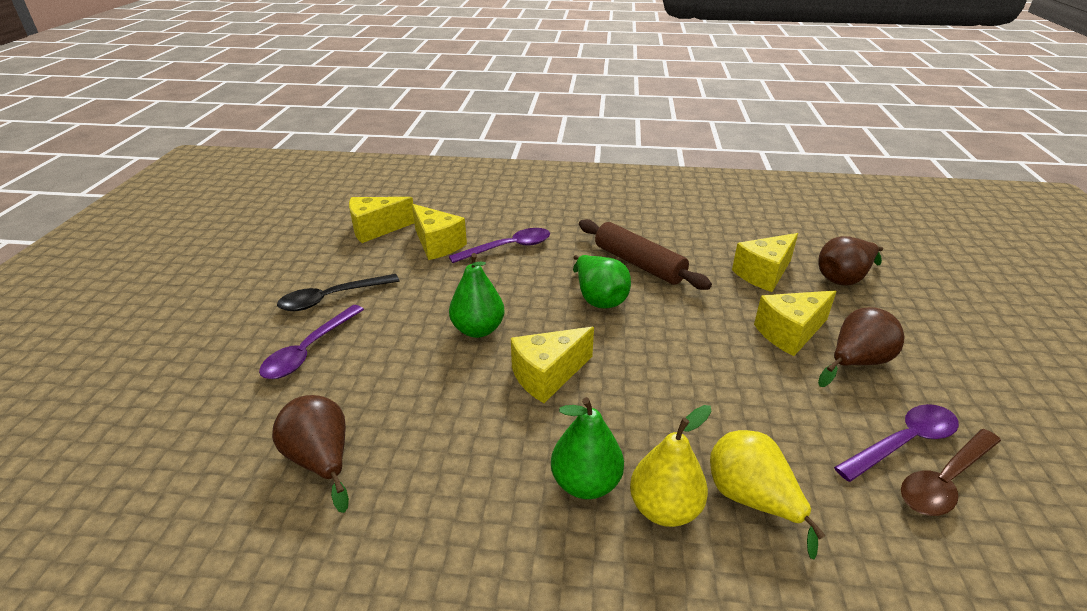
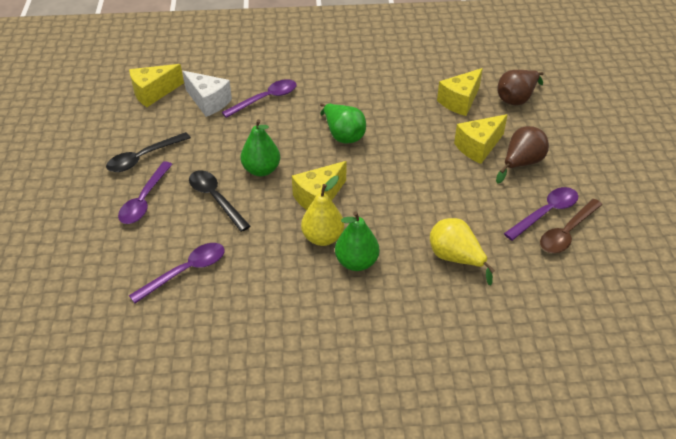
camera: 10 degrees left, 10 degrees up
brown pear [272,395,349,513] -> purple spoon [129,243,225,303]
yellow cheese [412,204,467,260] -> white cheese [183,71,232,117]
brown rolling pin [579,219,712,290] -> none
yellow pear [630,405,711,527] -> yellow pear moved to [301,176,344,246]
none -> black spoon [189,170,250,232]

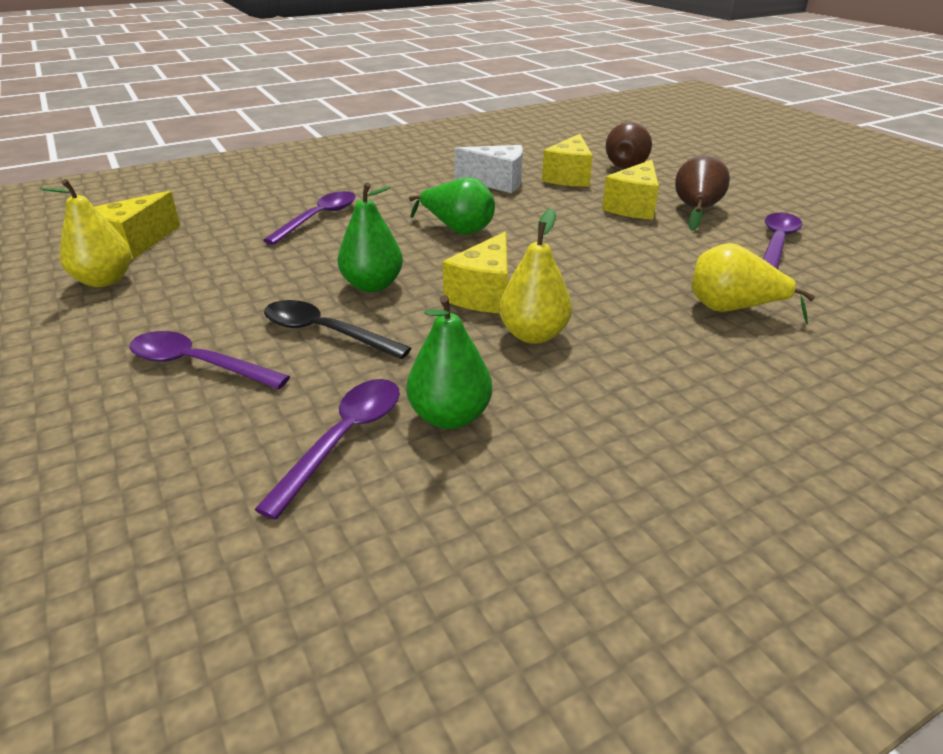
camera: 25 degrees left, 10 degrees down
black spoon [106,132,191,172] -> none
purple spoon [118,161,173,224] -> purple spoon turned 120 degrees clockwise [129,331,290,389]
white cheese [183,71,232,117] -> white cheese moved to [455,145,523,193]
green pear [335,211,379,271] -> green pear moved to [407,295,492,429]
brown spoon [540,199,602,253] -> none
none -> yellow pear [40,179,131,287]

